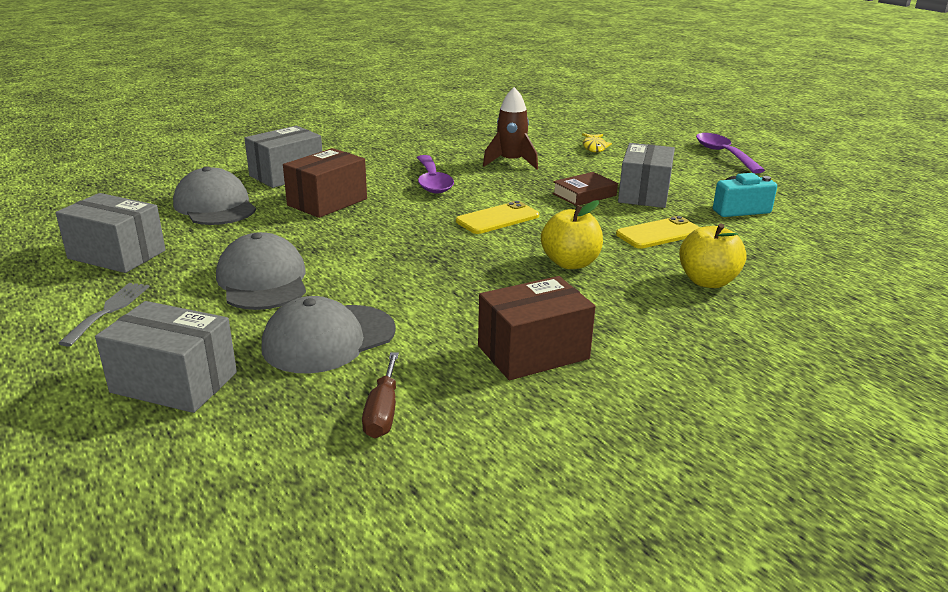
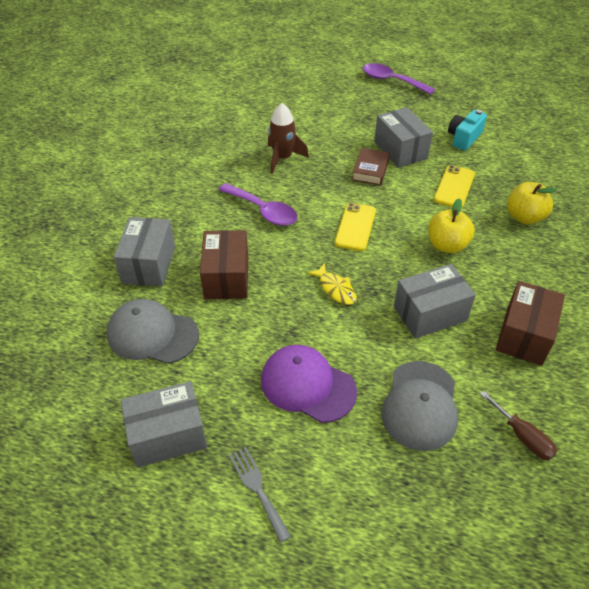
camera: 40 degrees left, 20 degrees up
grey box [95,301,237,413] -> grey box moved to [394,264,476,339]
grey cap [216,232,306,310] -> purple cap [261,345,357,423]
yellow fish [582,133,612,153] -> yellow fish moved to [307,263,357,305]

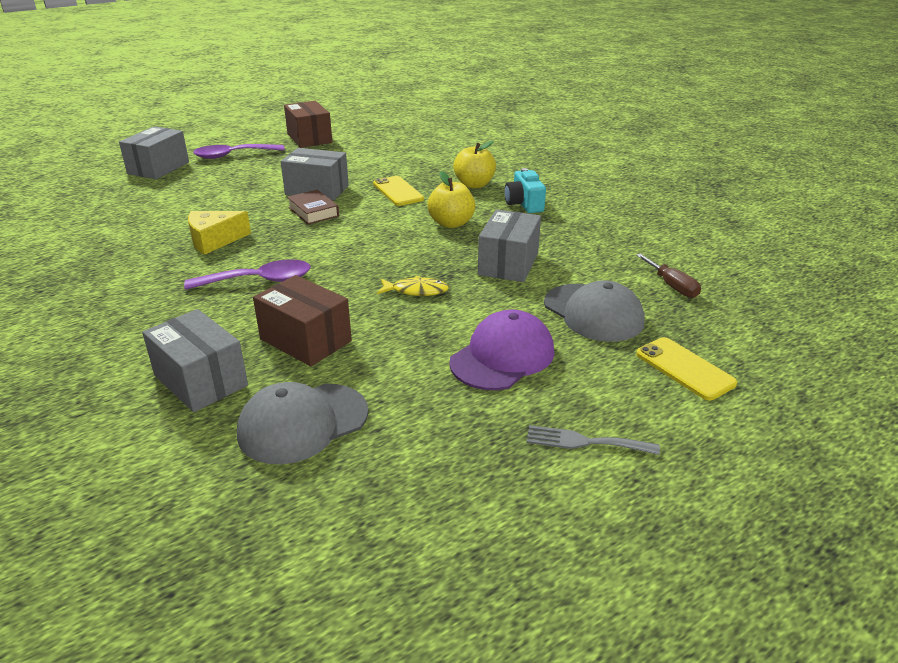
camera: 50 degrees left, 15 degrees down
grey box [121,381,207,468] -> grey box moved to [119,126,189,179]
purple cap [261,345,357,423] -> purple cap turned 150 degrees clockwise [449,309,554,390]
brown rocket [268,103,309,174] -> yellow cheese [188,211,251,255]
yellow phone [335,203,376,251] -> yellow phone moved to [636,337,737,400]
turquoise camera [448,110,487,151] -> turquoise camera moved to [504,168,546,213]
brown screwdriver [480,391,557,460] -> brown screwdriver turned 60 degrees clockwise [636,253,701,298]
brown box [496,281,565,366] -> brown box moved to [284,101,332,148]

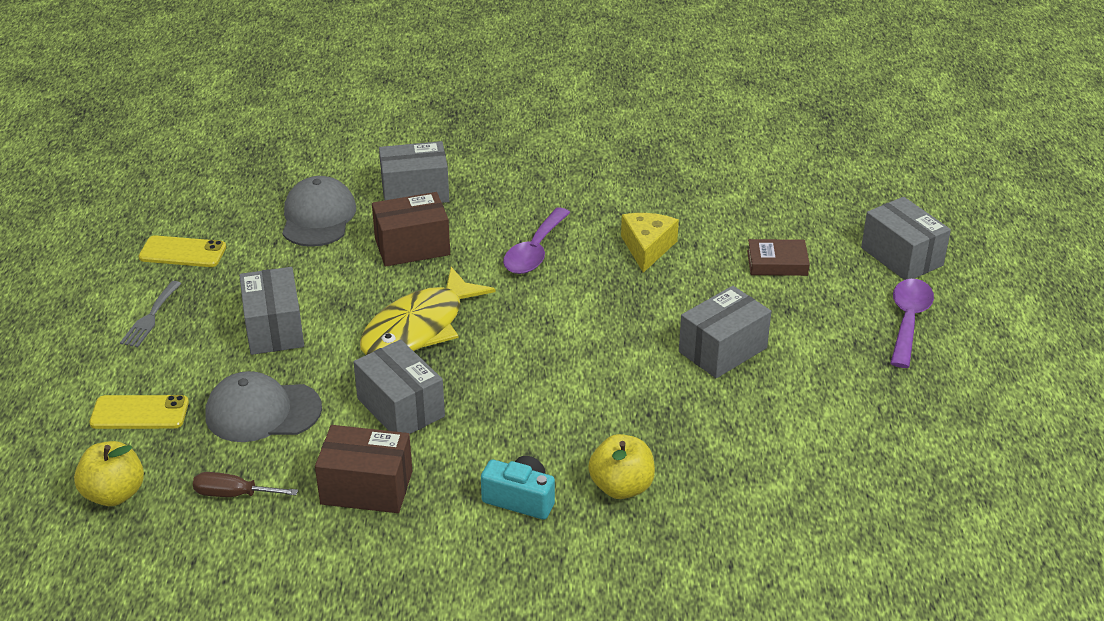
camera: 125 degrees right, 5 degrees up
brown box [284,101,332,148] -> brown box moved to [315,425,412,513]
brown book [287,190,339,225] -> brown book moved to [747,239,810,276]
yellow phone [373,176,424,206] -> yellow phone moved to [139,235,226,267]
yellow fish [377,276,449,296] -> yellow fish [360,267,496,355], size x2.13
yellow apple [428,171,475,228] -> yellow apple moved to [74,441,144,506]
purple cap [449,309,554,390] -> grey box [239,267,304,355]
grey fork [527,425,660,455] -> grey fork turned 150 degrees clockwise [120,281,182,347]

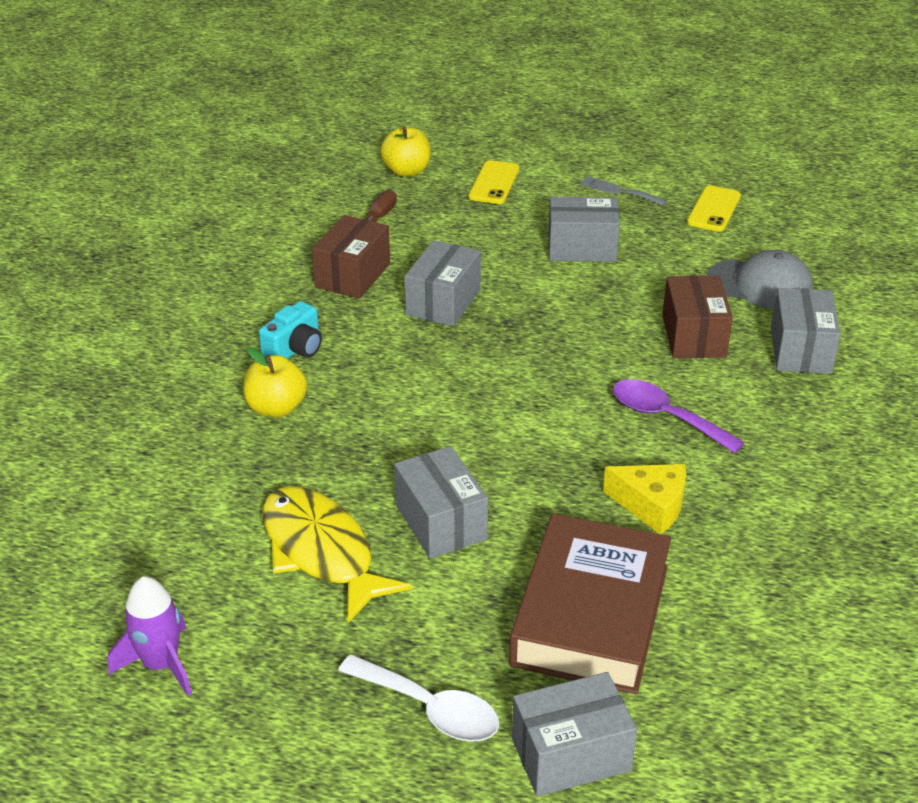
camera: 105 degrees right, 0 degrees up
grey cap [205,371,322,442] -> none
grey box [353,339,445,434] -> grey box turned 45 degrees counterclockwise [405,240,481,327]
yellow fish [360,267,496,355] -> yellow fish moved to [262,486,412,623]
brown book [747,239,810,276] -> brown book [509,514,671,694], size x2.27
purple spoon [890,279,934,368] -> white spoon [338,655,499,742]
none -> purple rocket [108,576,192,696]

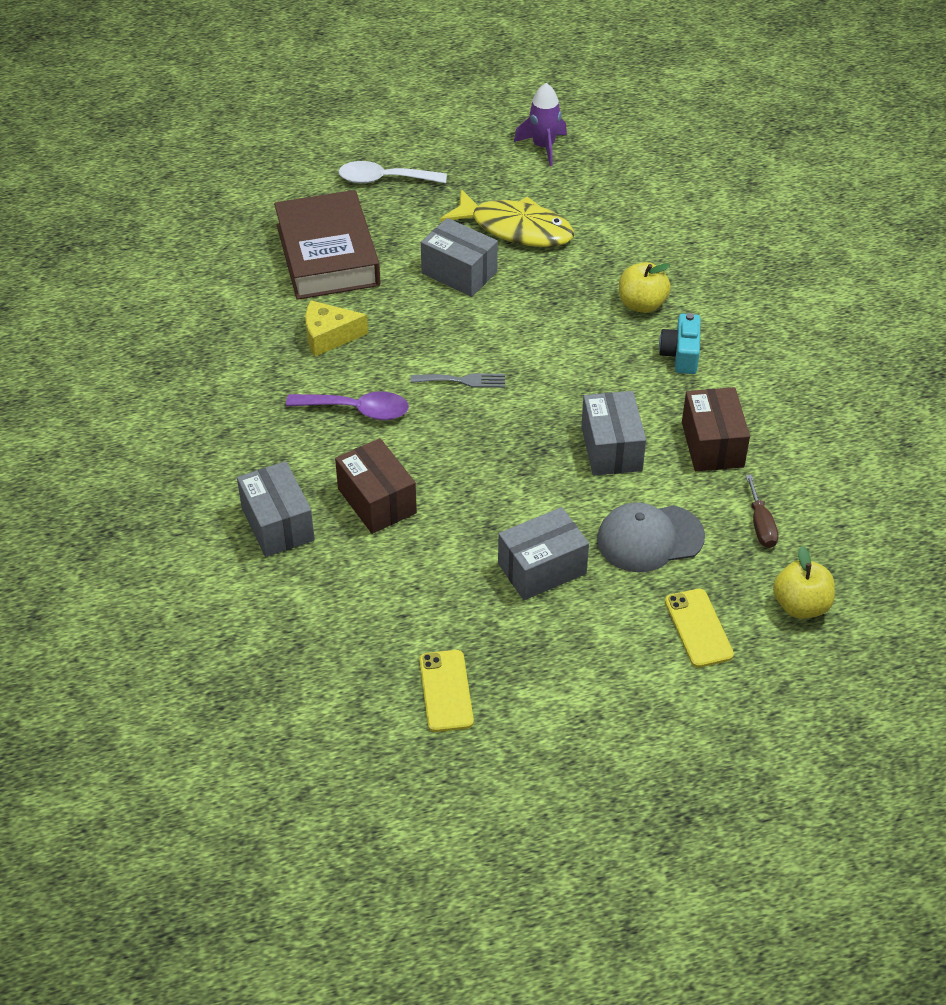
camera: 150 degrees right, 10 degrees up
grey box [512,672,637,797] -> none
grey fork [579,176,667,206] -> grey fork moved to [411,373,505,388]
grey cap [707,250,813,309] -> grey cap moved to [597,502,705,573]

